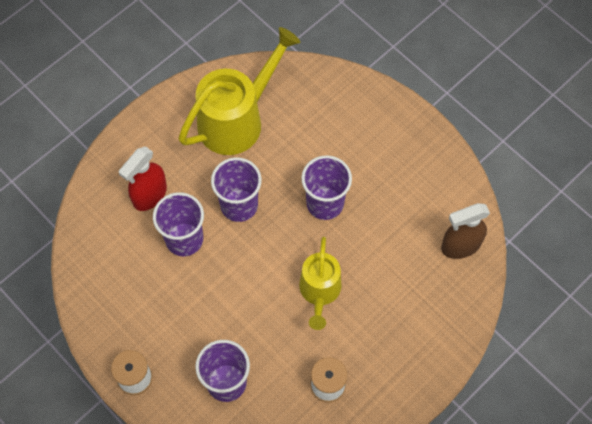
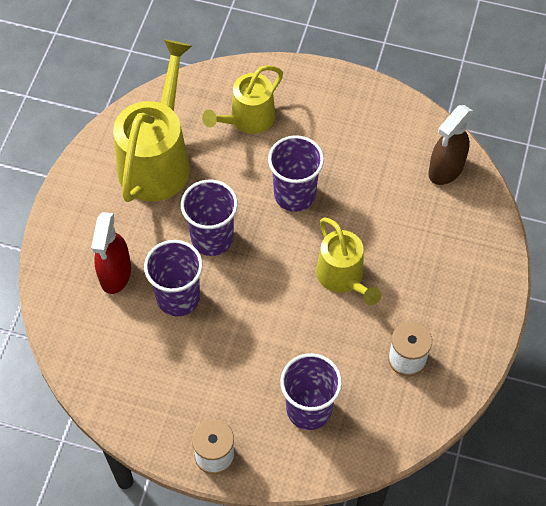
camera: 30 degrees left, 5 degrees down
none -> yellow watering can [202,65,283,134]

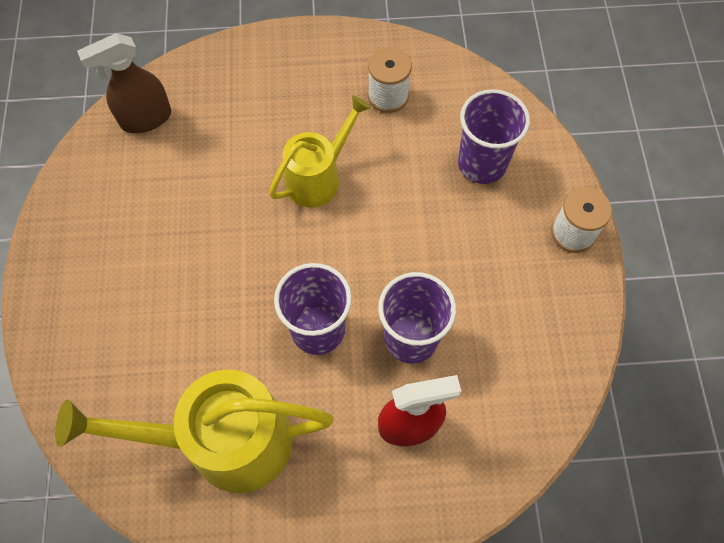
camera: 110 degrees left, 5 degrees up
yellow watering can [202,65,283,134] -> none
purple cup [268,135,324,212] -> none
brown spray bottle [428,105,473,185] -> brown spray bottle turned 135 degrees clockwise [77,33,171,133]

